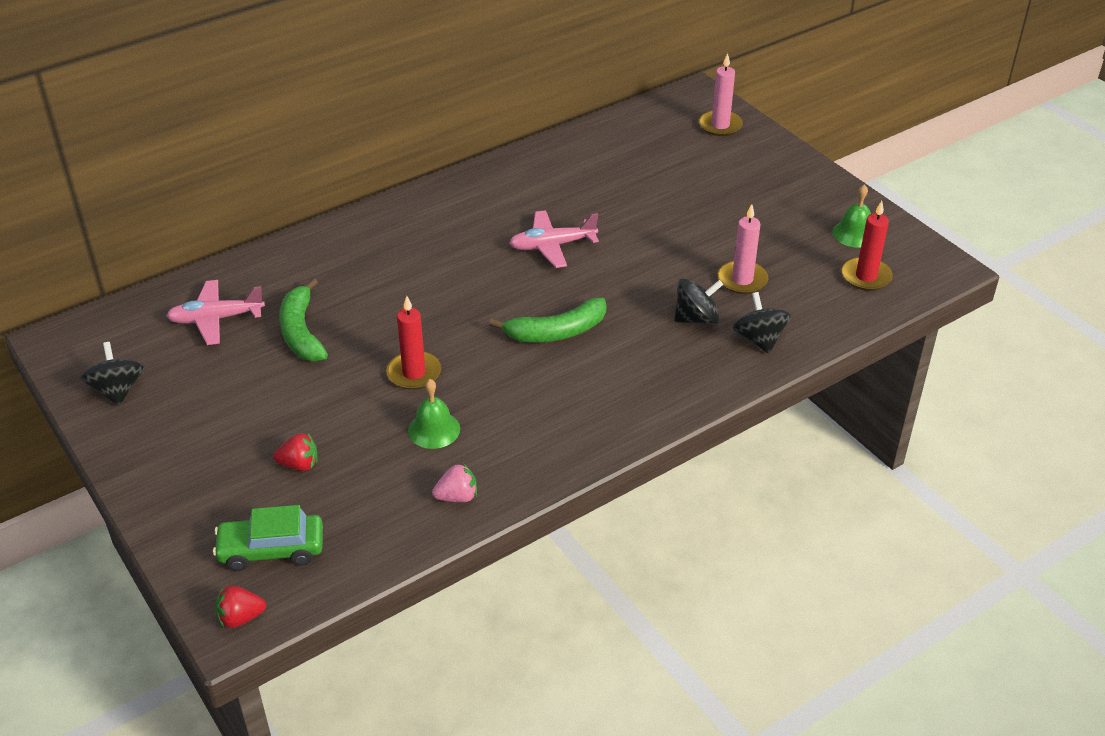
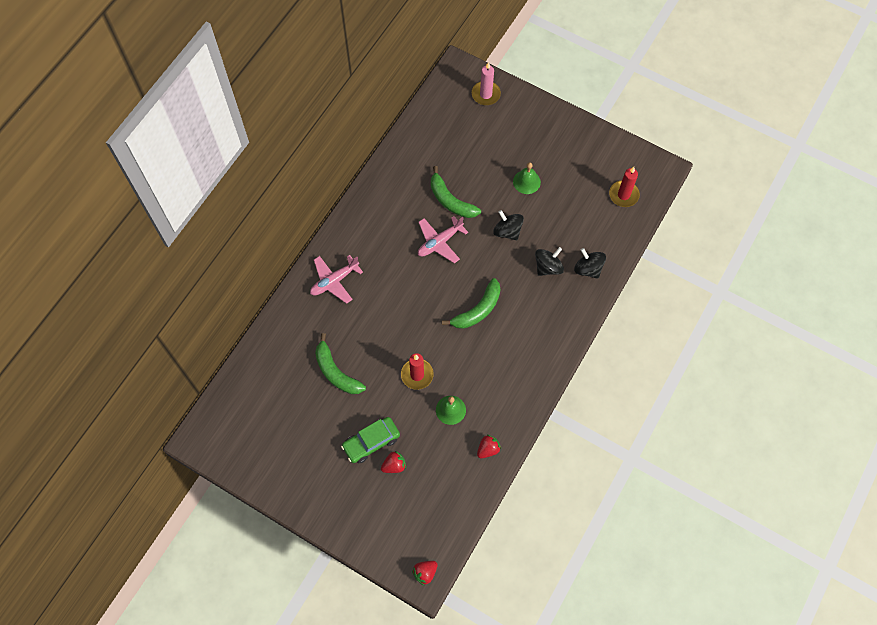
camera: 25 degrees left, 25 degrees up
black spinning top [81,342,144,406] -> black spinning top moved to [493,210,524,240]
pink plane [166,280,265,345] -> pink plane moved to [310,255,363,304]
green car [213,505,323,571] -> green car moved to [341,417,400,463]
pink strawberry [432,463,477,502] -> red strawberry [477,435,501,458]
pink candle [718,204,768,294] -> none
green bell [832,185,871,248] -> green bell moved to [513,162,541,194]
none -> green banana [431,166,481,218]

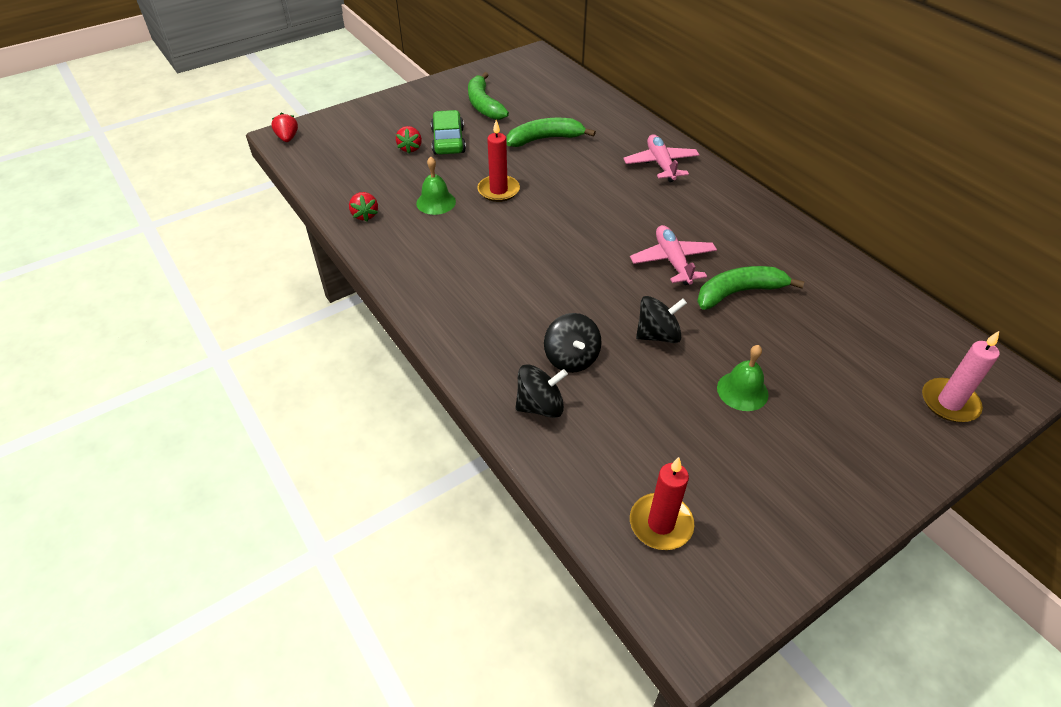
camera: 115 degrees right, 20 degrees down
green banana [442,278,500,329] -> green banana moved to [468,72,509,120]

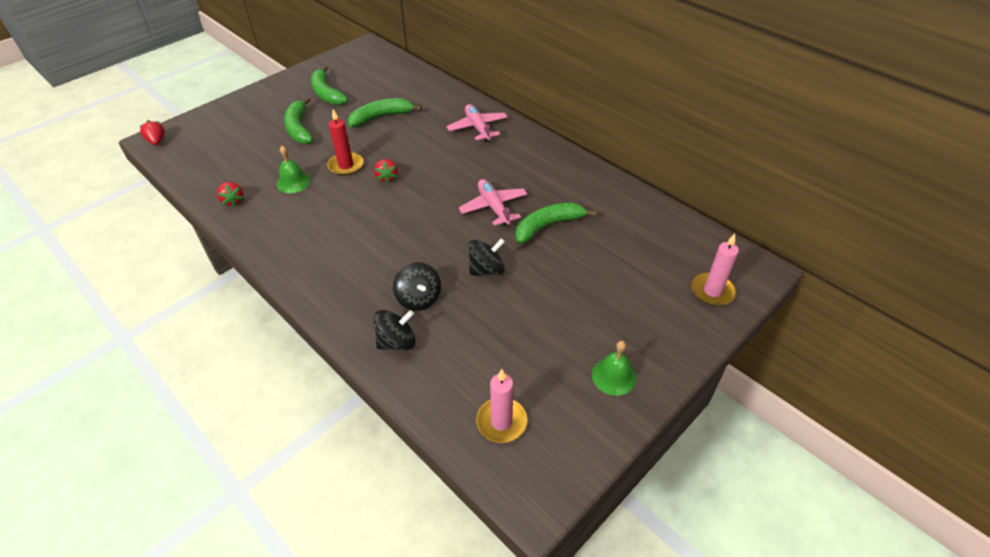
camera: 10 degrees left, 0 degrees up
red strawberry [396,126,422,153] -> red strawberry moved to [374,159,398,183]
green car [431,110,466,154] -> green banana [284,97,313,144]
red candle [630,457,694,550] -> pink candle [476,369,527,443]
green bell [717,345,769,411] -> green bell moved to [592,341,636,396]

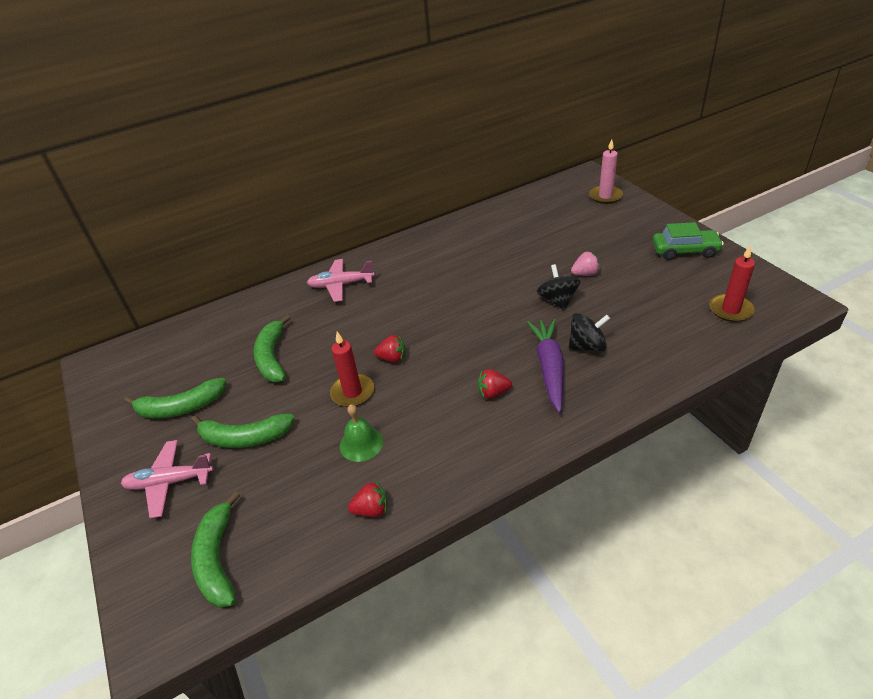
camera: 70 degrees left, 5 degrees down
red strawberry [139,120,165,145] -> red strawberry moved to [478,369,512,399]
black spinning top [373,310,416,351] -> none
pink plane [459,179,527,226] -> pink plane moved to [121,440,213,518]
pink candle [476,369,527,443] -> red candle [709,246,755,322]
green banana [515,202,597,244] -> green banana moved to [191,491,240,607]
green bell [592,341,636,396] -> green car [653,222,724,260]
none -> purple carrot [527,319,564,413]
none -> pink strawberry [571,251,600,276]

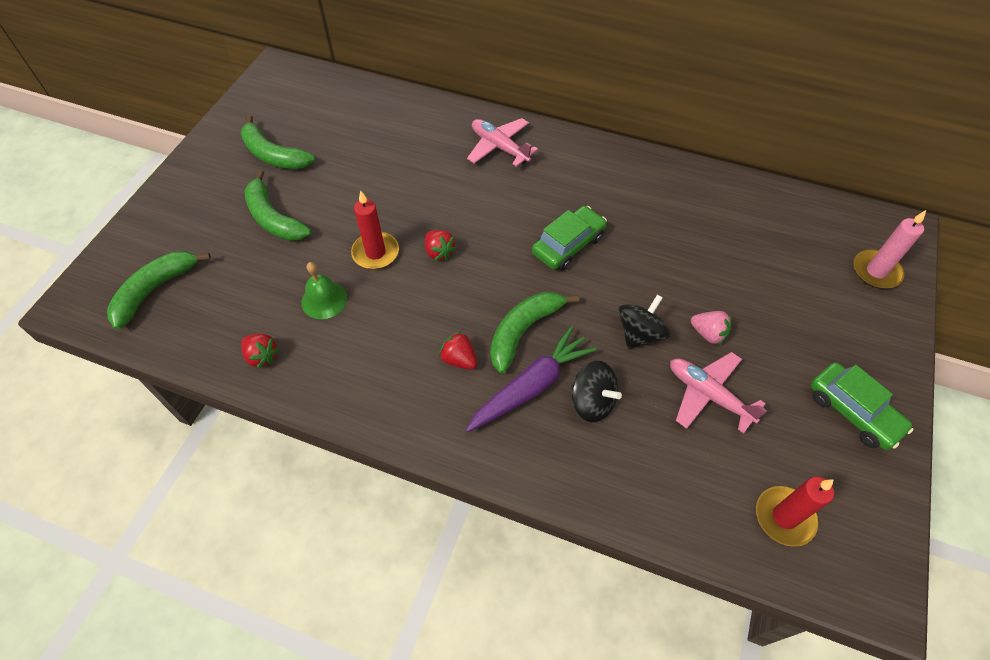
camera: 45 degrees right, 15 degrees up
pink plane [121,440,213,518] -> pink plane moved to [670,352,767,434]
green banana [254,315,290,382] -> green banana moved to [490,292,579,373]
none -> green car [532,206,607,270]

